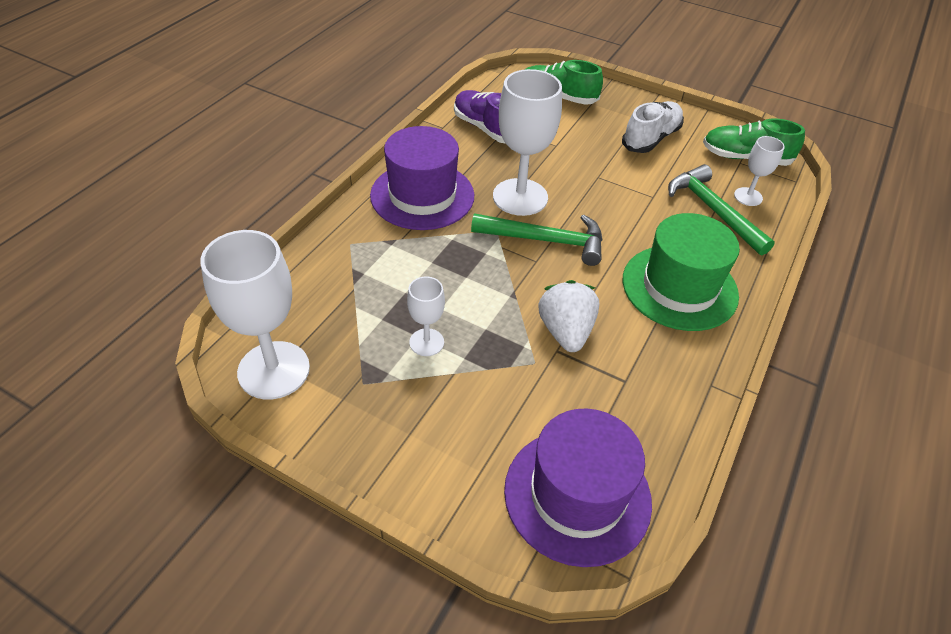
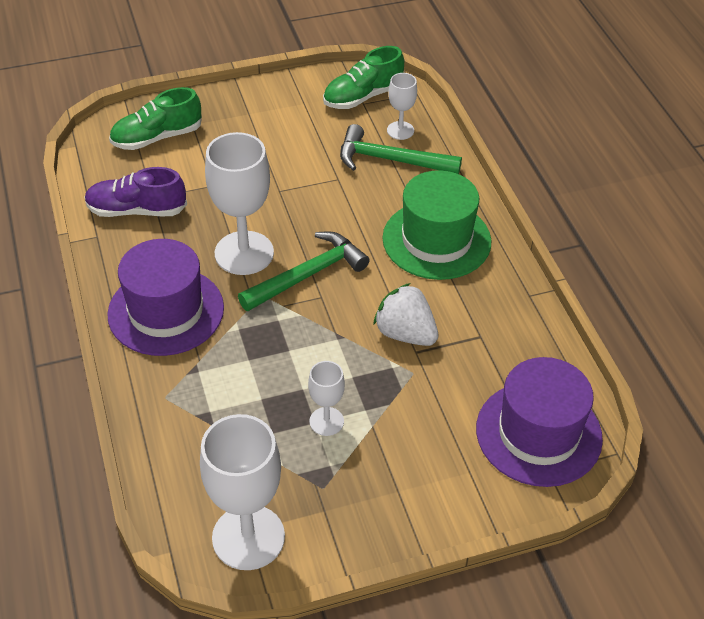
camera: 45 degrees left, 0 degrees up
white shoe [622,101,684,153] -> none

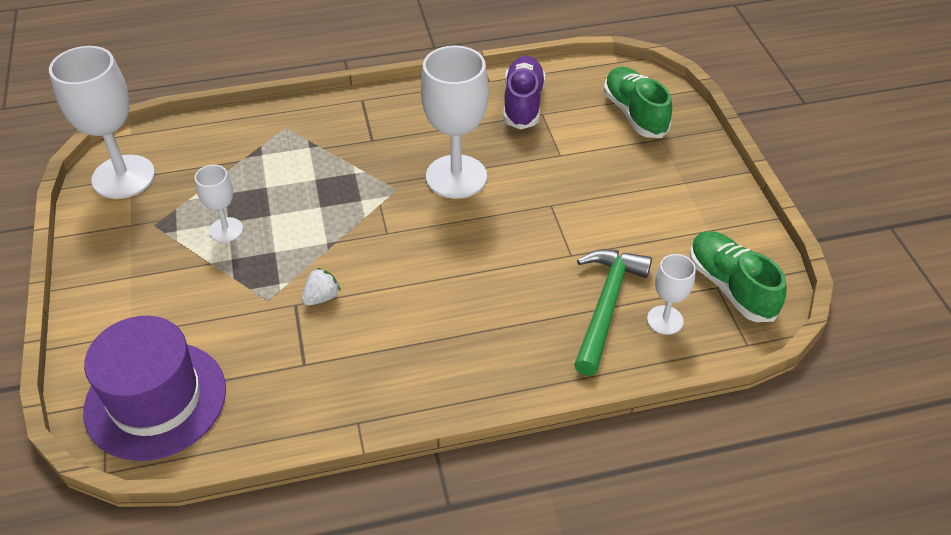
camera: 95 degrees right, 0 degrees up
purple hat [107,239,224,356] -> none
green hammer [238,231,370,311] -> none
white strawberry [373,283,439,346] -> white strawberry [302,268,340,306], size x0.55
green hat [382,170,491,280] -> none

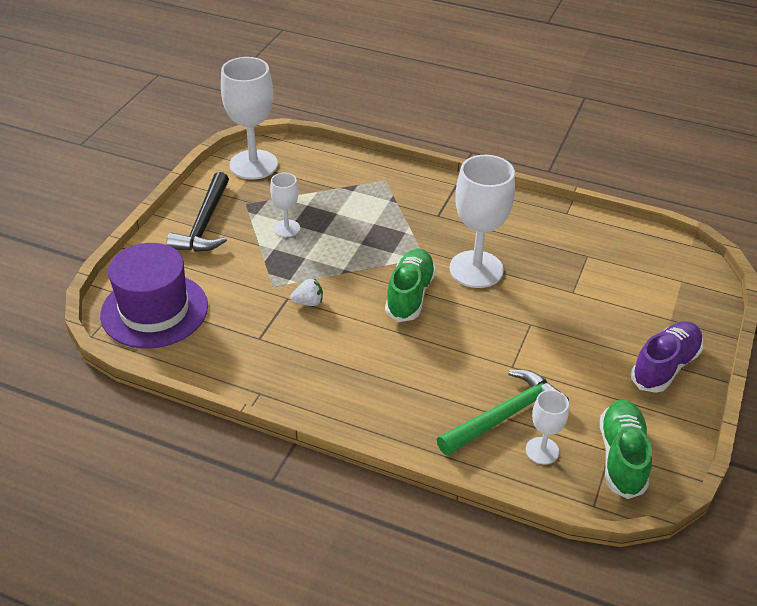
camera: 35 degrees right, 5 degrees down
purple shoe [504,56,545,130] -> purple shoe moved to [631,321,703,393]
green shoe [604,67,672,138] -> green shoe moved to [385,249,436,322]
none -> black hammer [167,172,229,252]

